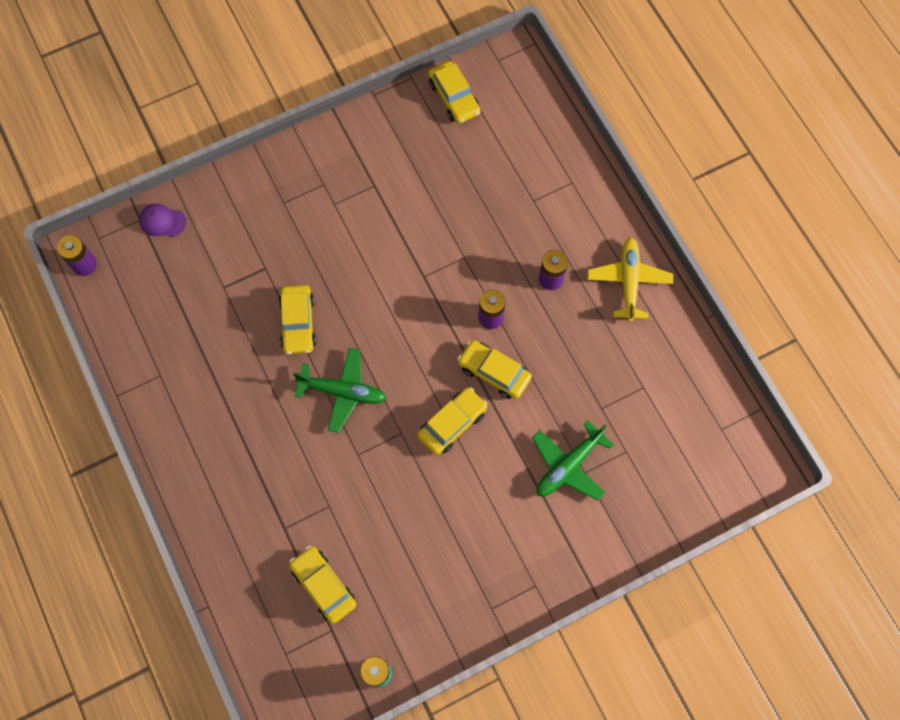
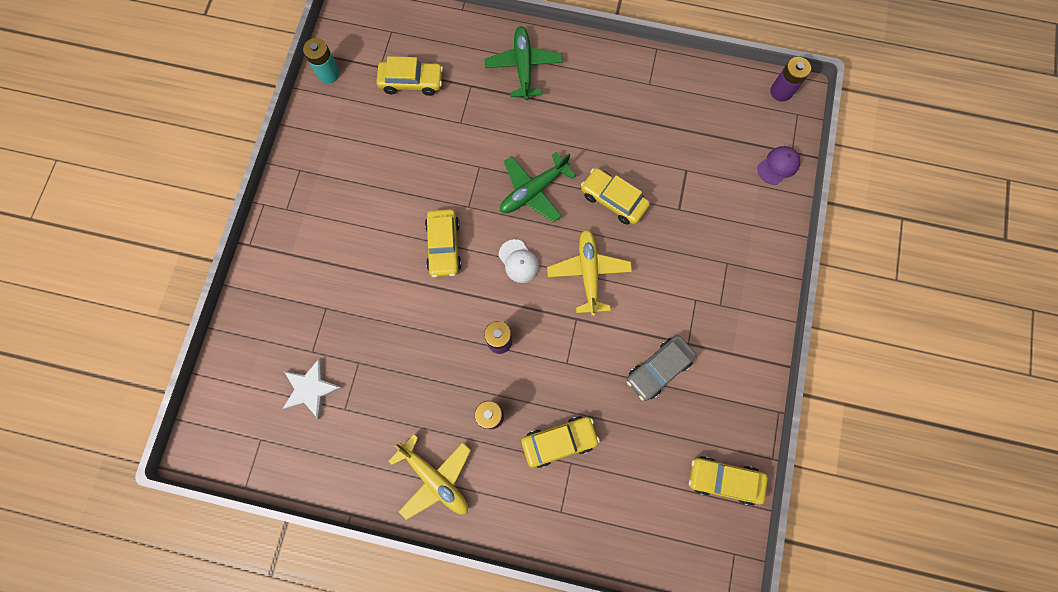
camera: 130 degrees right, 5 degrees up
yellow car [457,340,532,399] -> yellow car moved to [521,416,600,468]
green plane [532,420,614,501] -> green plane moved to [484,26,562,100]
none -> white star [282,358,343,419]
none -> white cap [499,239,539,283]
none -> yellow plane [547,229,632,316]
none -> grey car [627,335,697,401]

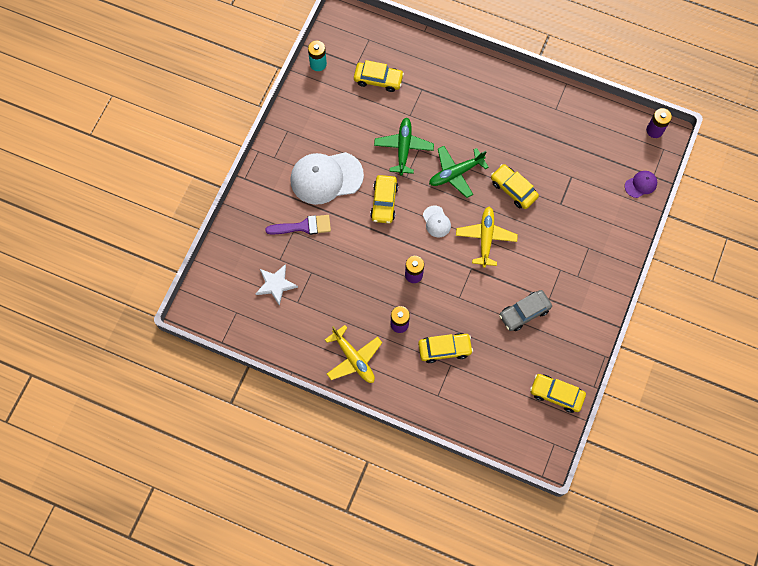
camera: 10 degrees right, 5 degrees down
green plane [484,26,562,100] -> green plane moved to [374,118,434,175]
none -> purple brush [265,215,331,235]
none -> white cap [290,152,364,205]

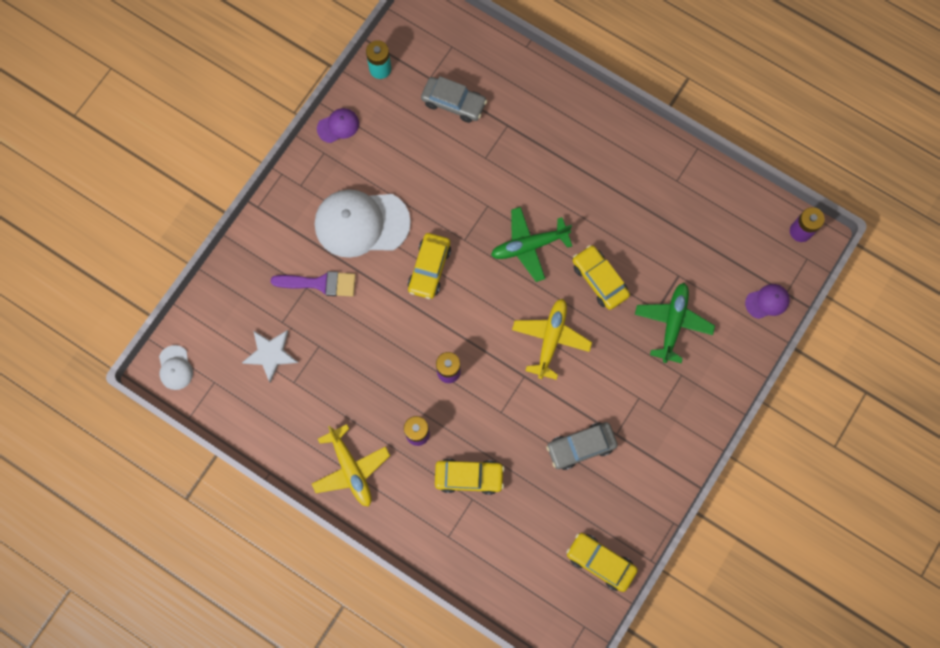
camera: 10 degrees right, 5 degrees up
yellow car [354,60,404,92] -> grey car [421,76,487,123]
green plane [374,118,434,175] -> green plane moved to [635,283,715,363]
white cap [423,206,451,237] -> white cap moved to [159,345,193,390]
none -> purple cap [317,108,359,143]

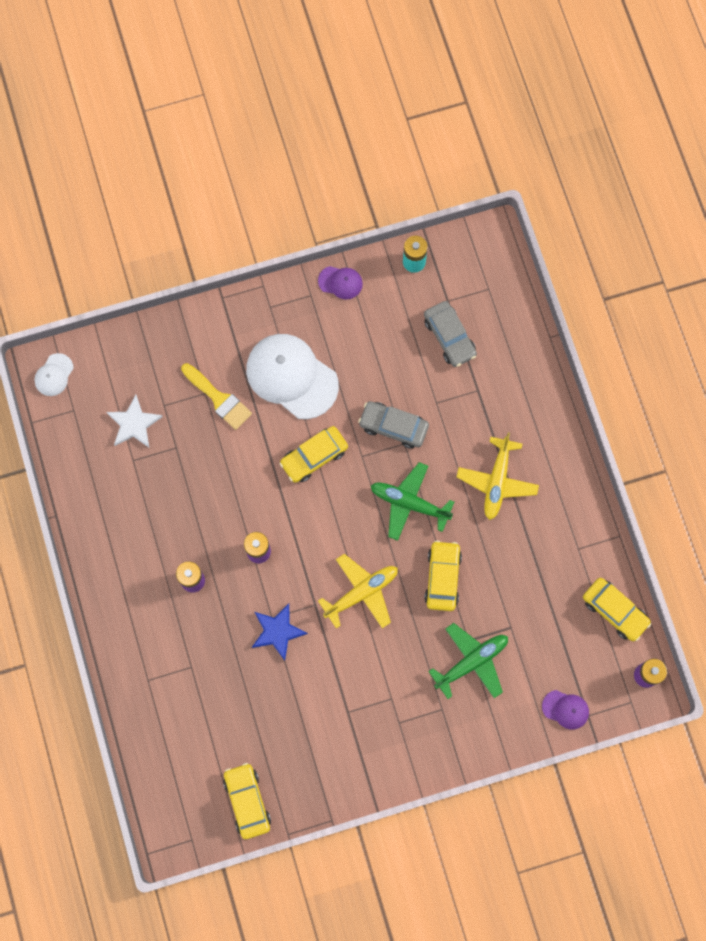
camera: 40 degrees right, 0 degrees up
purple brush [271,271,356,296] -> yellow brush [181,363,252,430]
yellow plane [312,424,390,507] -> yellow plane moved to [457,433,539,520]
yellow car [435,459,505,495] -> yellow car moved to [583,578,651,641]
grey car [546,422,618,470] -> grey car moved to [358,401,429,449]
none -> blue star [252,604,308,661]

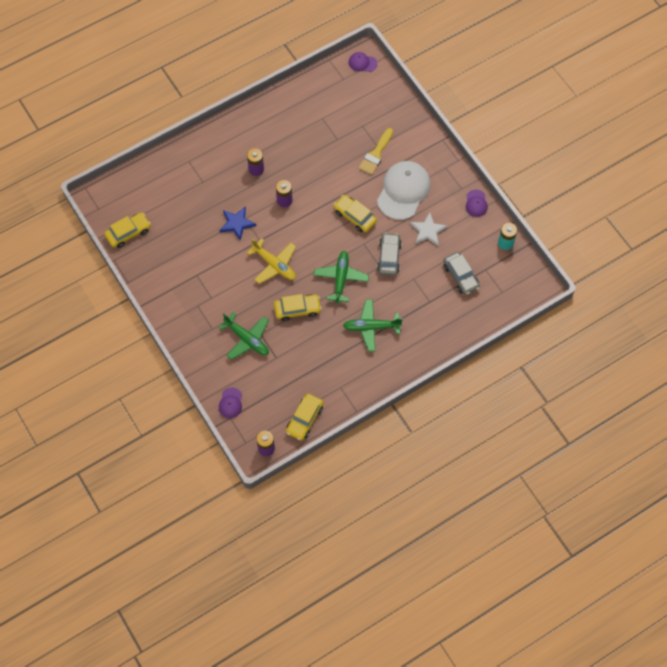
camera: 75 degrees right, 10 degrees down
white cap [34,353,74,396] -> purple cap [349,52,377,72]
white star [106,395,163,447] -> white star moved to [410,213,447,246]
grey car [424,301,477,367] -> grey car turned 75 degrees counterclockwise [443,252,480,295]
yellow plane [457,433,539,520] -> green plane [343,299,403,351]

